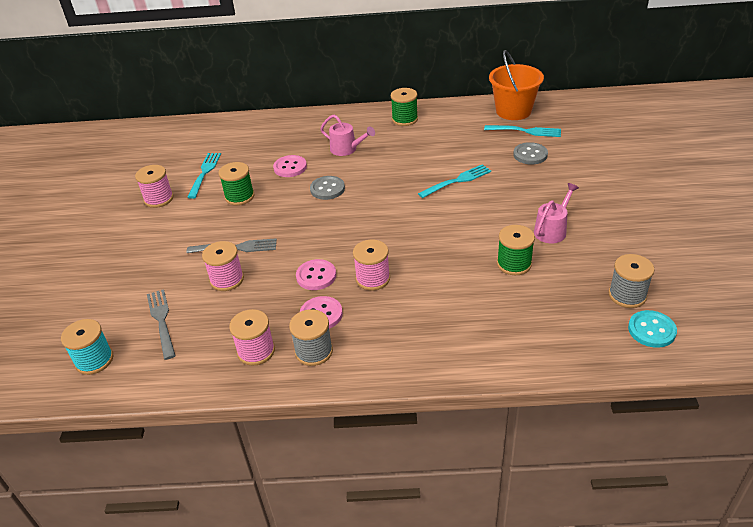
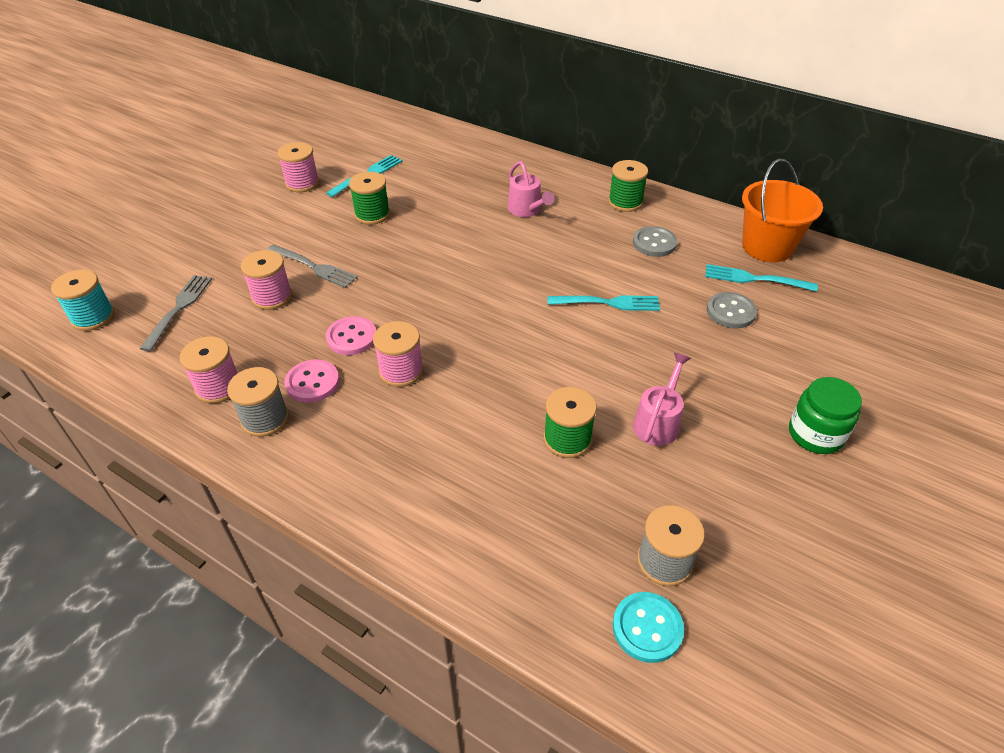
camera: 30 degrees right, 5 degrees up
pink button [273,155,307,177] -> none
grey button [310,176,345,200] -> grey button moved to [633,226,677,257]
turquoise fork [484,125,561,137] -> turquoise fork turned 150 degrees clockwise [705,264,818,292]
pink watering can [534,183,579,243] -> pink watering can turned 45 degrees counterclockwise [633,353,691,446]
none -> green jar [789,377,862,454]

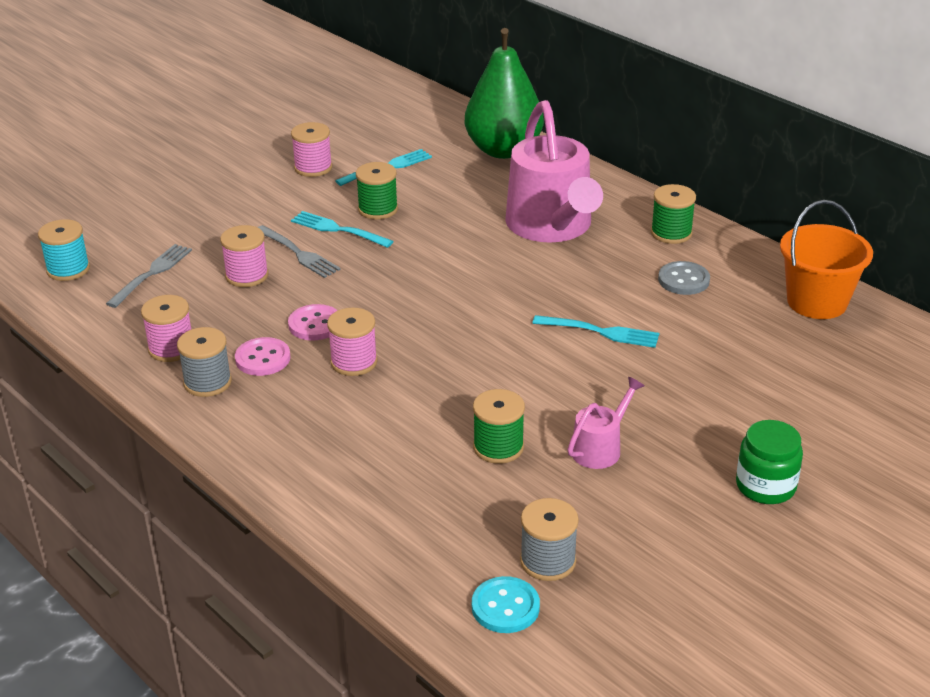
camera: 15 degrees right, 10 degrees down
pink watering can [508,161,554,217] -> pink watering can [505,100,603,243], size x2.20
turquoise fork [705,264,818,292] -> turquoise fork moved to [291,211,394,248]
grey button [707,292,757,328] -> none
none -> green pear [465,28,544,159]

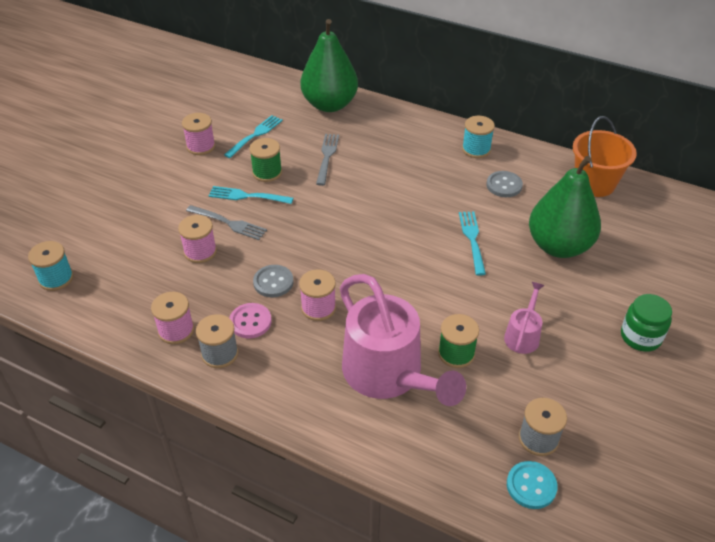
camera: 20 degrees left, 10 degrees up
grey fork [106,244,192,308] -> grey fork moved to [316,134,339,186]
pink button [288,304,338,340] -> grey button [253,265,294,298]
pink watering can [505,100,603,243] -> pink watering can moved to [340,274,466,406]
turquoise fork [532,315,659,348] -> turquoise fork turned 90 degrees counterclockwise [459,211,486,276]
green spool [651,184,696,244] -> turquoise spool [462,116,495,158]
none -> green pear [529,156,601,258]

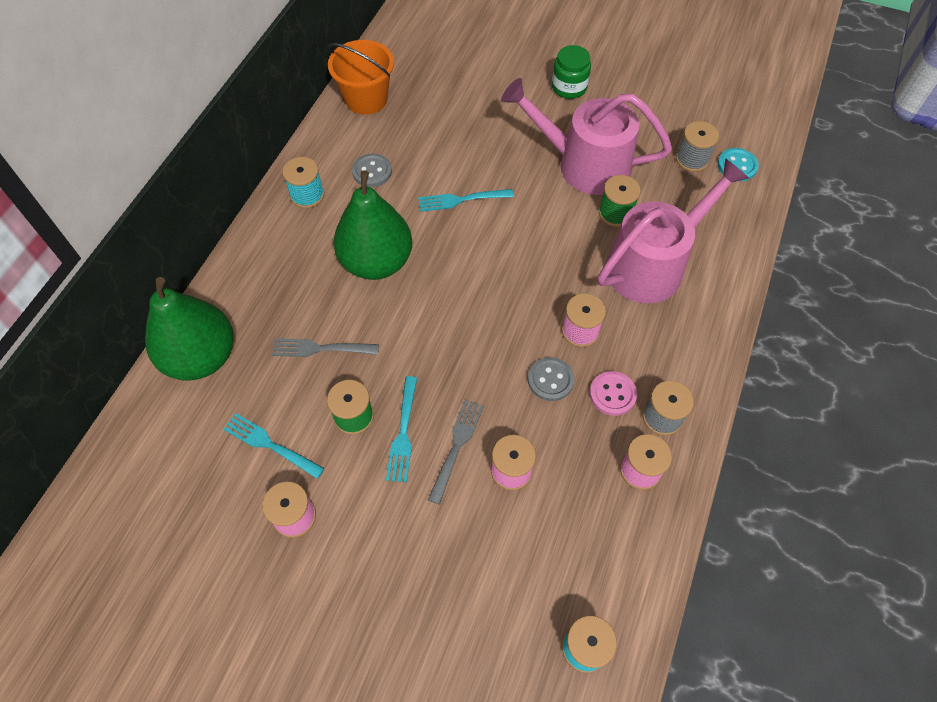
camera: 95 degrees left, 15 degrees up
pink watering can [504,282,545,354] -> pink watering can [501,78,672,195], size x2.20
green pear [529,156,601,258] -> green pear moved to [334,170,412,280]

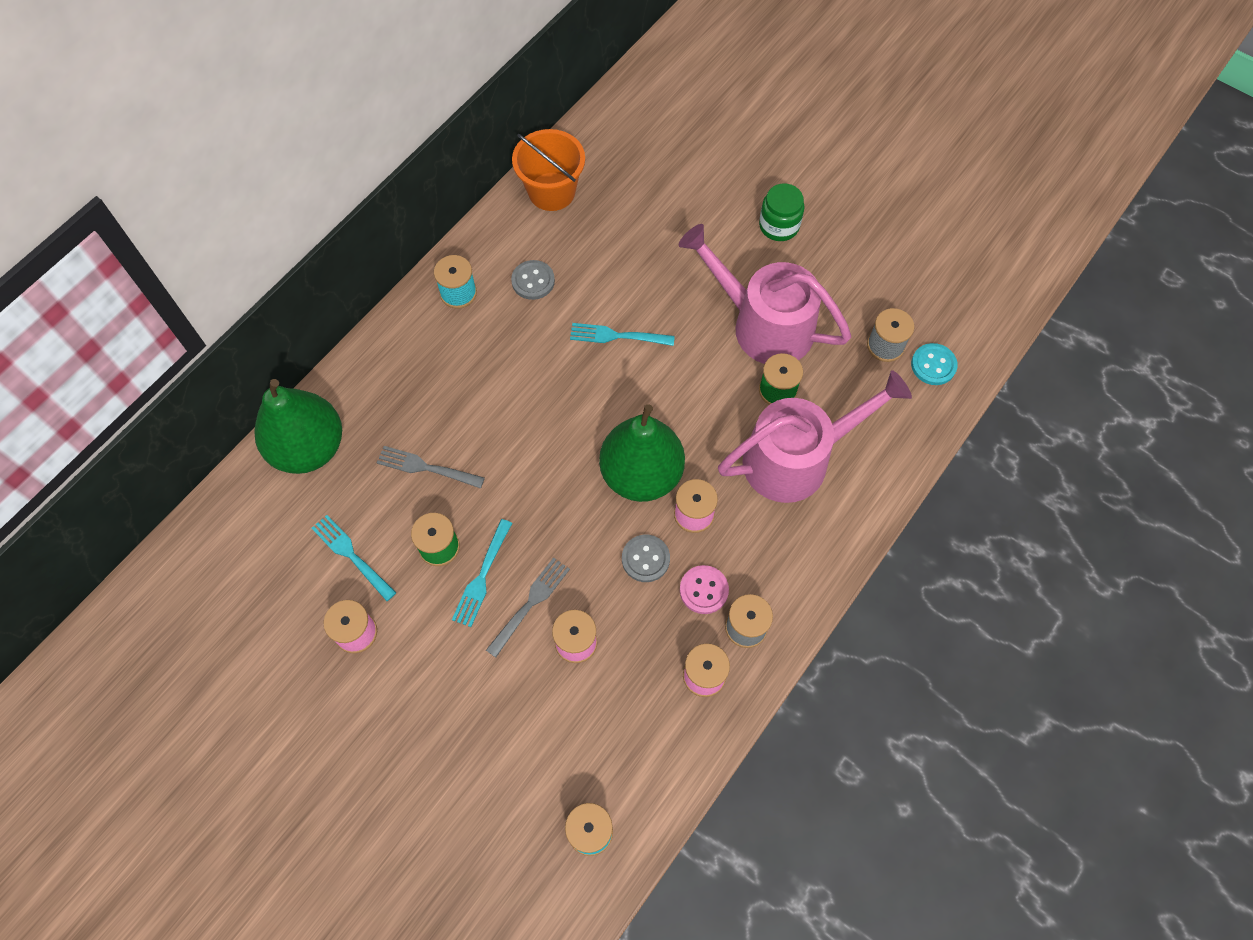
camera: 15 degrees right, 5 degrees up
green pear [334,170,412,280] -> green pear moved to [599,404,685,502]

